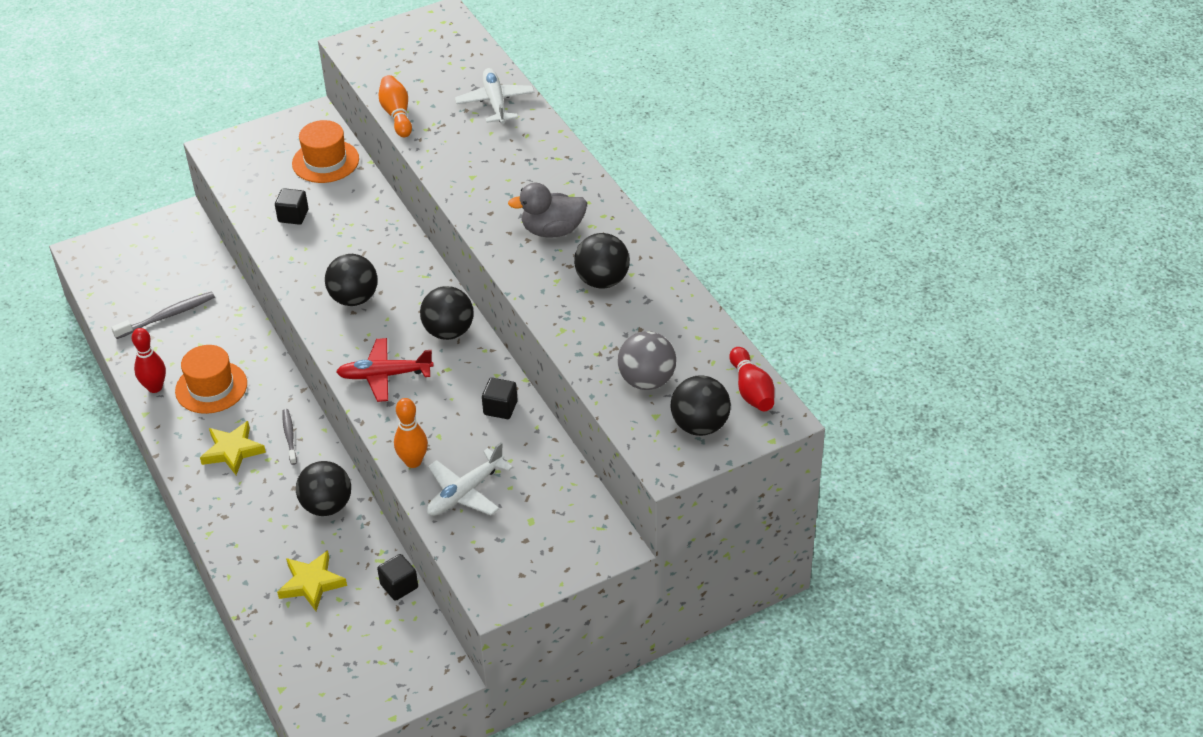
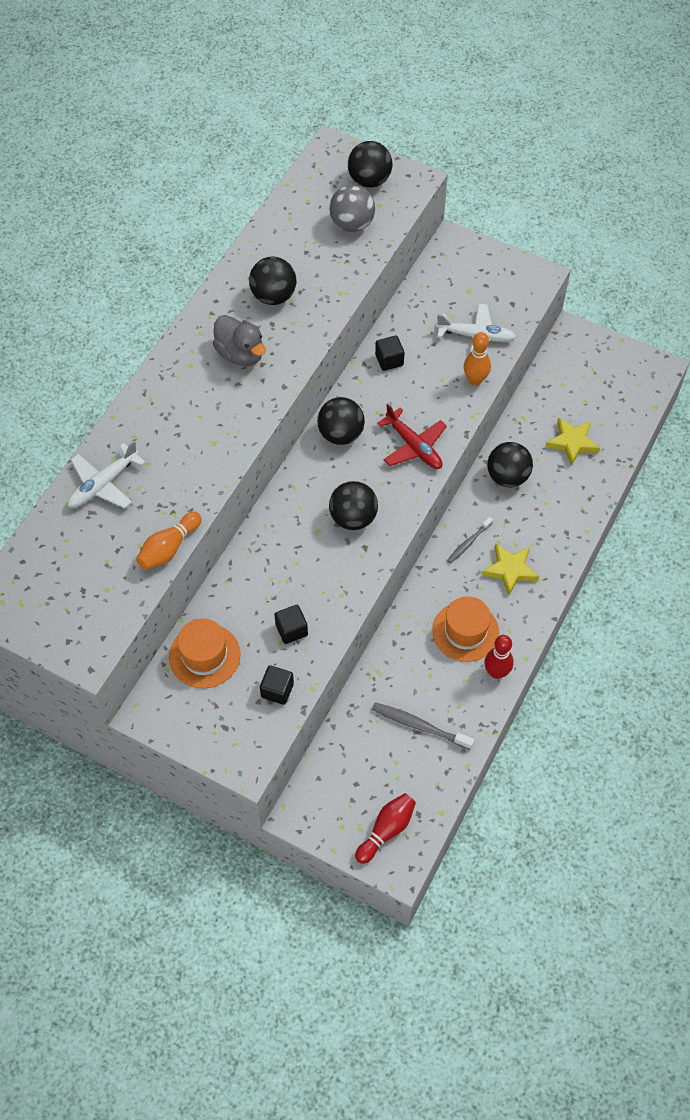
camera: 125 degrees left, 15 degrees up
black cube [377,554,418,601] -> black cube moved to [260,665,294,705]
red bowling pin [729,347,775,411] -> red bowling pin moved to [355,793,416,864]

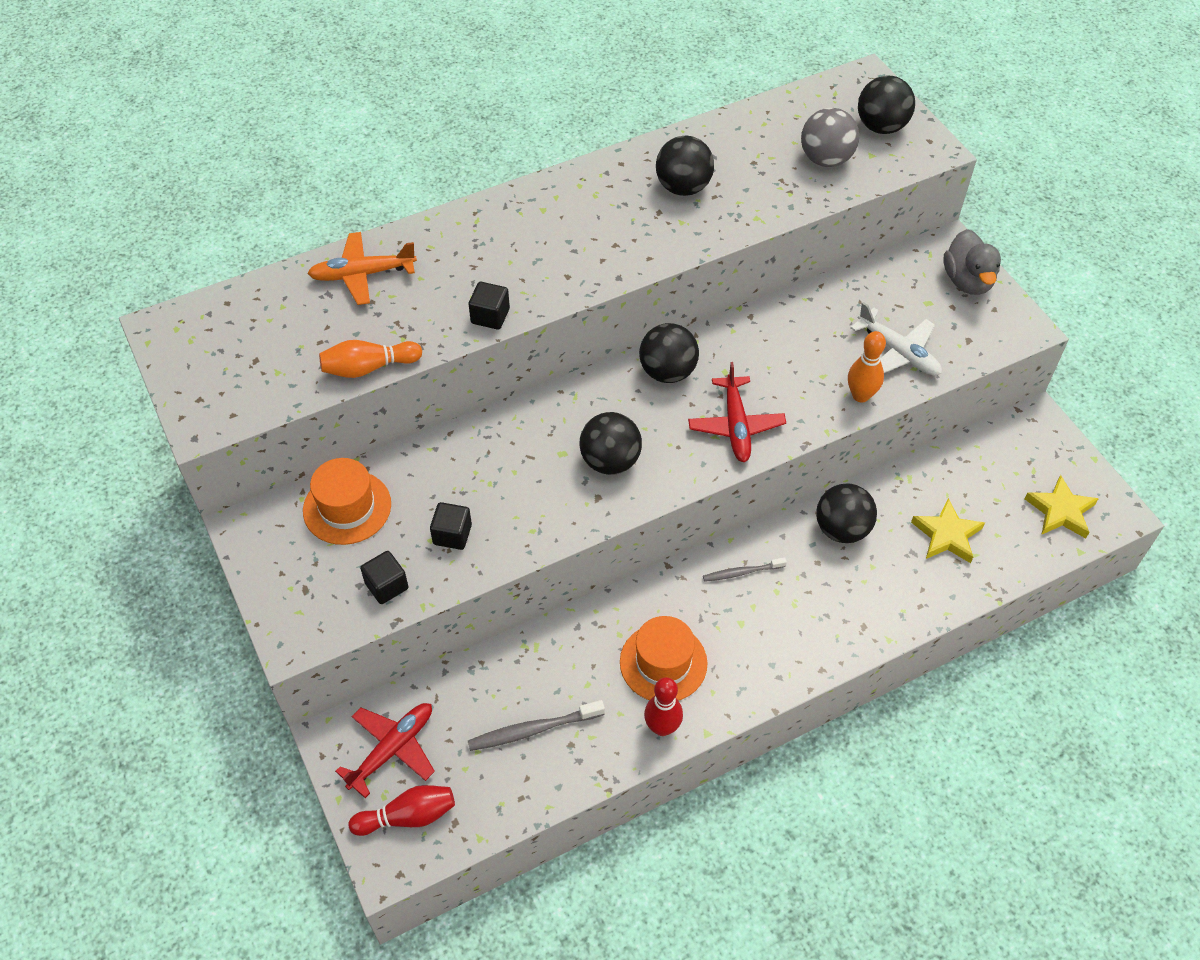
camera: 35 degrees right, 5 degrees down
white plane [68,441,145,508] -> orange plane [307,232,417,305]
grey duck [213,315,266,366] -> grey duck moved to [944,229,1001,295]
grey toothbrush [372,702,474,750] -> grey toothbrush turned 75 degrees counterclockwise [468,700,605,751]
black cube [375,336,405,371] -> black cube moved to [469,282,510,330]
yellow star [482,543,539,596] -> yellow star moved to [1025,475,1099,538]
none -> red plane [335,703,435,798]

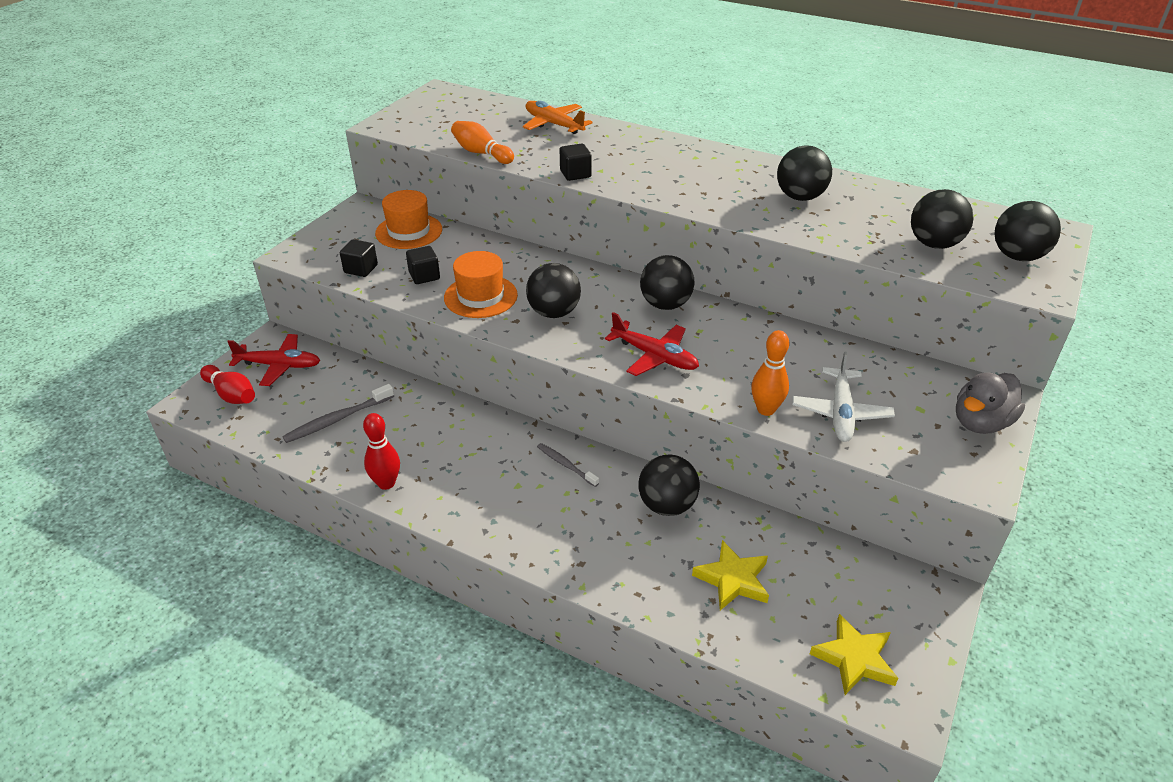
camera: 55 degrees right, 15 degrees down
grey toothbrush [468,700,605,751] -> grey toothbrush turned 75 degrees counterclockwise [282,384,394,443]
orange hat [620,616,707,701] -> orange hat moved to [444,251,518,318]
red plane [688,362,786,462] -> red plane turned 105 degrees counterclockwise [605,312,699,376]
grey ball [801,108,859,167] -> black ball [911,189,973,249]

